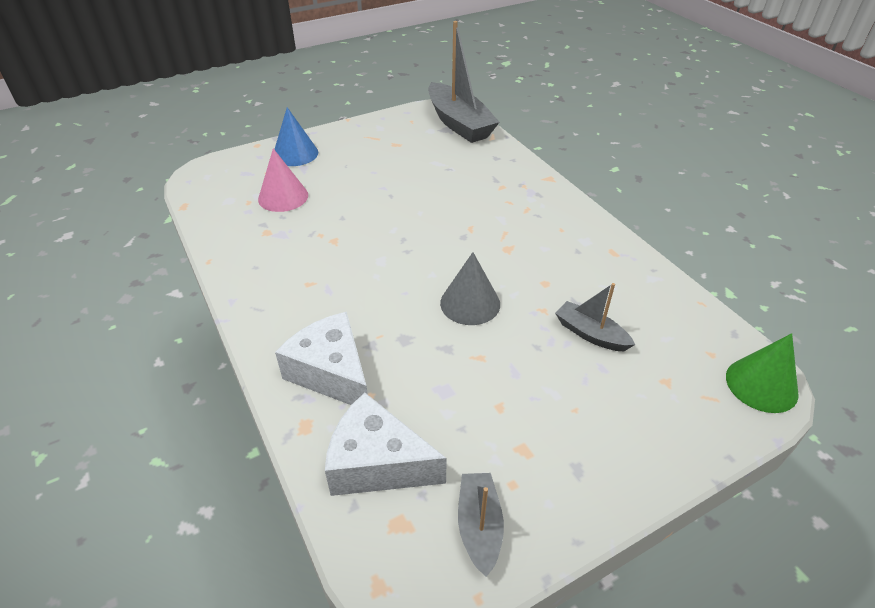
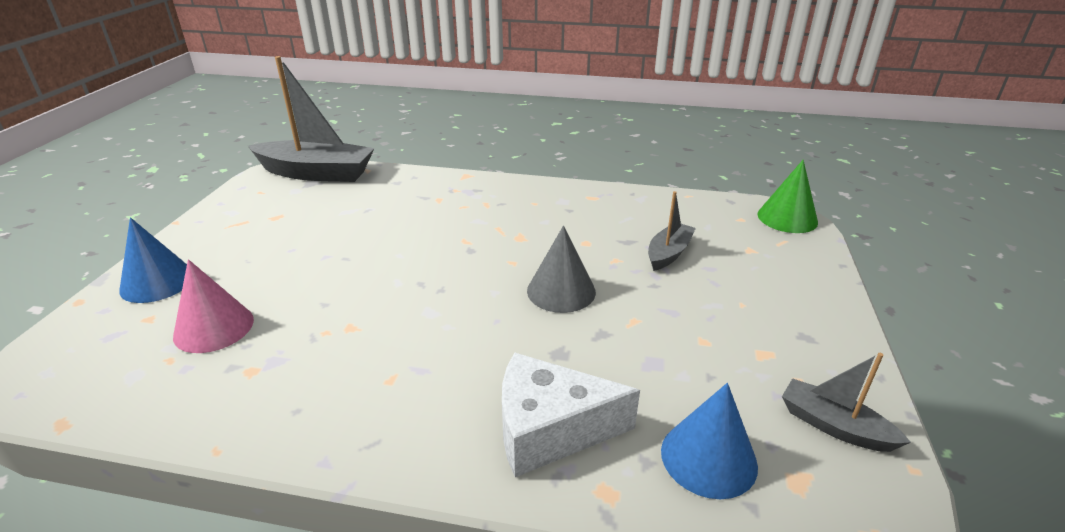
camera: 50 degrees left, 10 degrees down
white cheese [325,393,447,496] -> blue cone [661,383,758,499]
grey boat [555,283,635,351] -> grey boat turned 135 degrees clockwise [648,191,696,271]

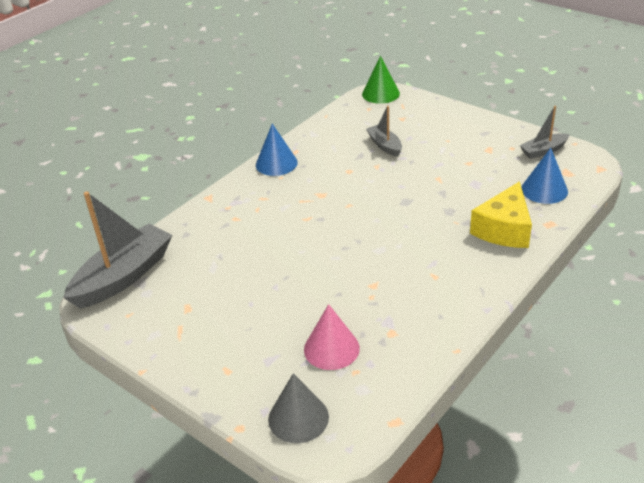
camera: 60 degrees left, 5 degrees up
blue cone [119,217,187,303] -> blue cone moved to [256,124,298,176]
white cheese [502,352,640,477] -> yellow cheese [470,181,532,248]
grey cone [527,226,596,313] -> grey cone moved to [268,373,329,443]

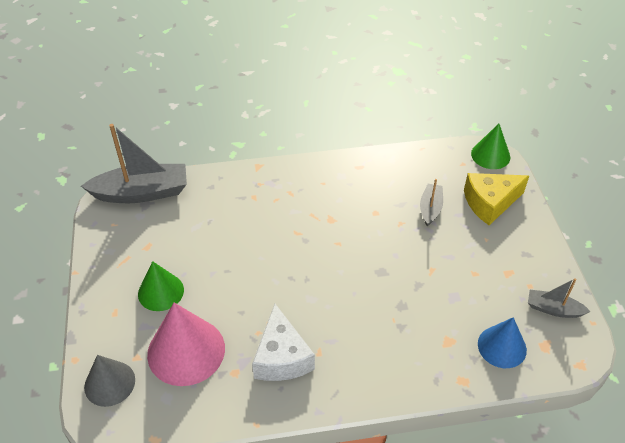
camera: 40 degrees right, 10 degrees up
blue cone [256,124,298,176] -> none
pink cone [304,304,360,370] -> pink cone [147,303,225,386], size x1.59
yellow cheese [470,181,532,248] -> yellow cheese moved to [464,173,529,225]
none -> green cone [138,261,184,311]
none -> white cheese [252,304,315,381]

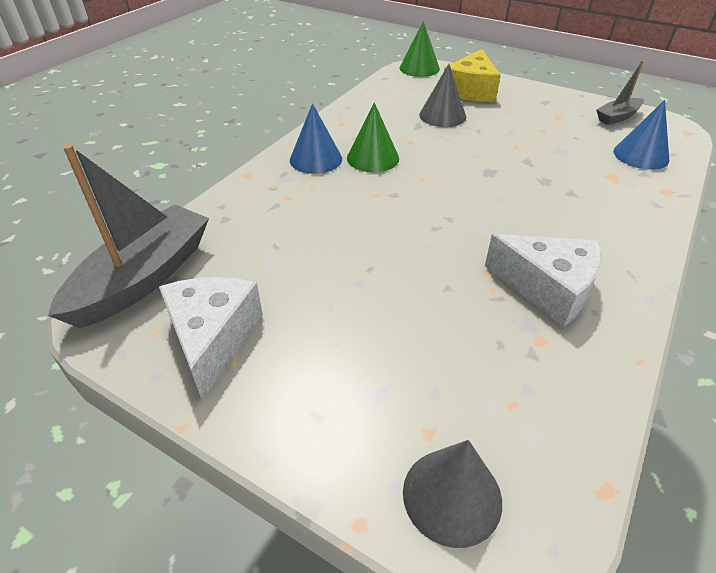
camera: 50 degrees left, 5 degrees down
green cone [138,261,184,311] -> green cone moved to [347,102,399,173]
pink cone [147,303,225,386] -> none
grey boat [420,179,443,226] -> grey cone [419,64,466,127]
none -> white cheese [159,277,263,400]
none -> blue cone [290,103,342,174]

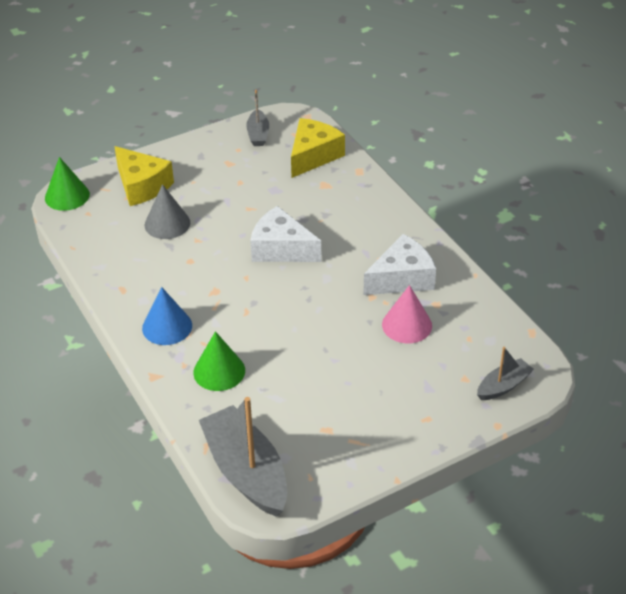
camera: 60 degrees left, 0 degrees up
white cheese [159,277,263,400] -> white cheese moved to [250,206,321,262]
green cone [347,102,399,173] -> green cone moved to [193,331,245,391]
grey cone [403,440,502,548] -> grey boat [477,347,534,400]
blue cone [614,100,669,170] -> yellow cheese [291,118,345,178]
none -> pink cone [382,285,432,343]

